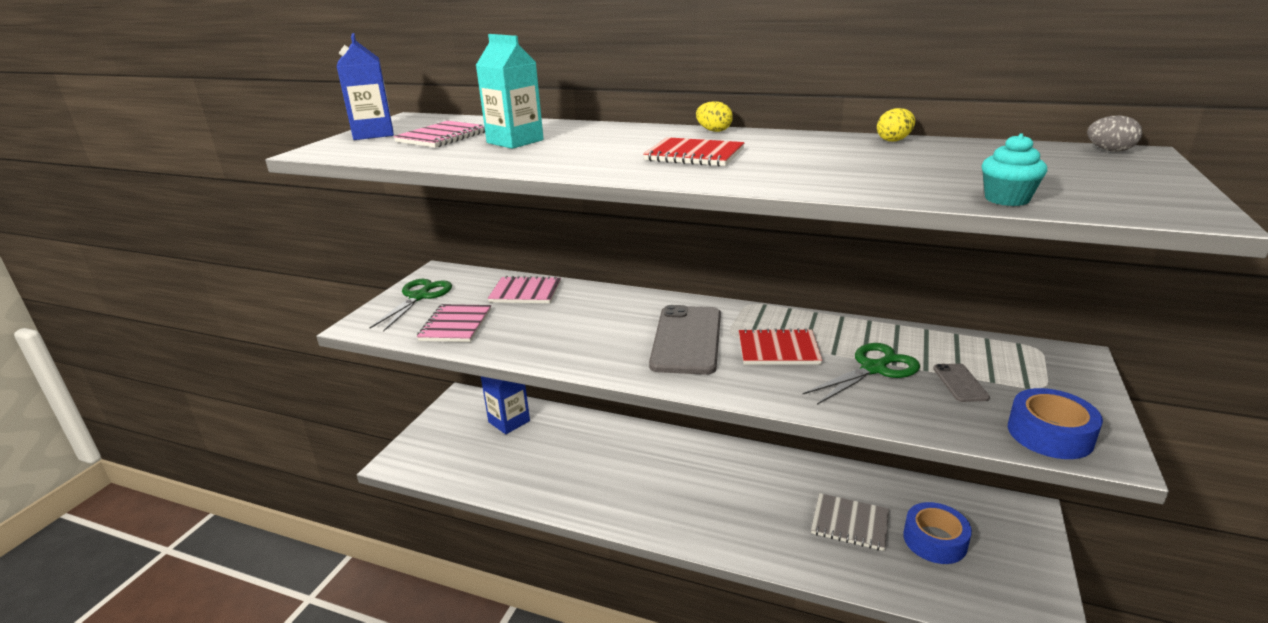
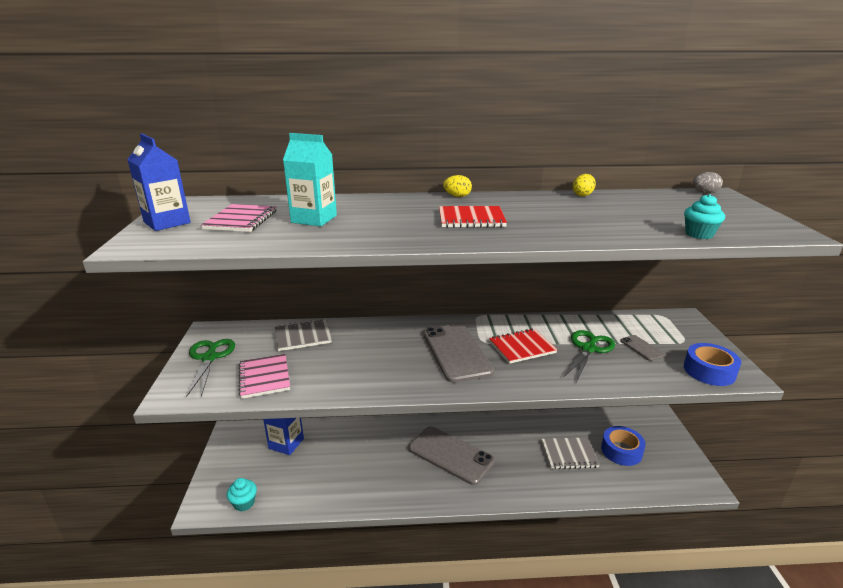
camera: 25 degrees left, 0 degrees up
pink notebook [488,276,561,303] -> grey notebook [275,319,332,351]
none -> turquoise cupcake [227,478,257,511]
none -> grey phone [409,426,495,485]

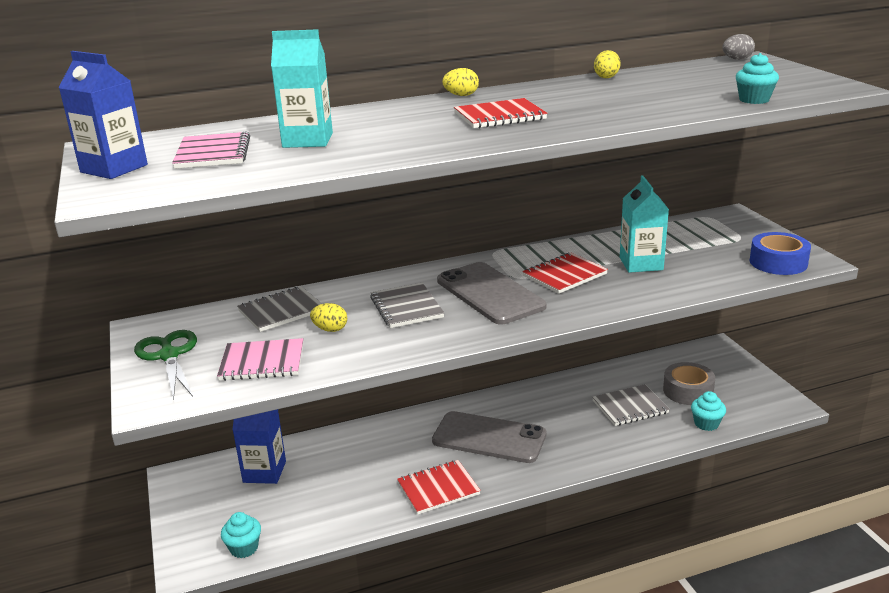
camera: 15 degrees left, 0 degrees up
pink notebook [238,354,290,399] -> pink notebook turned 60 degrees counterclockwise [217,338,303,381]
green scissors [563,330,615,382] -> turquoise carton [620,175,669,273]
blue tape [601,426,646,466] -> grey tape [663,362,715,405]
grey phone [620,335,665,361] -> none
none -> yellow egg [310,303,347,332]
none -> grey notebook [370,283,444,328]
none -> red notebook [397,460,481,515]
none -> turquoise cupcake [691,391,726,431]

